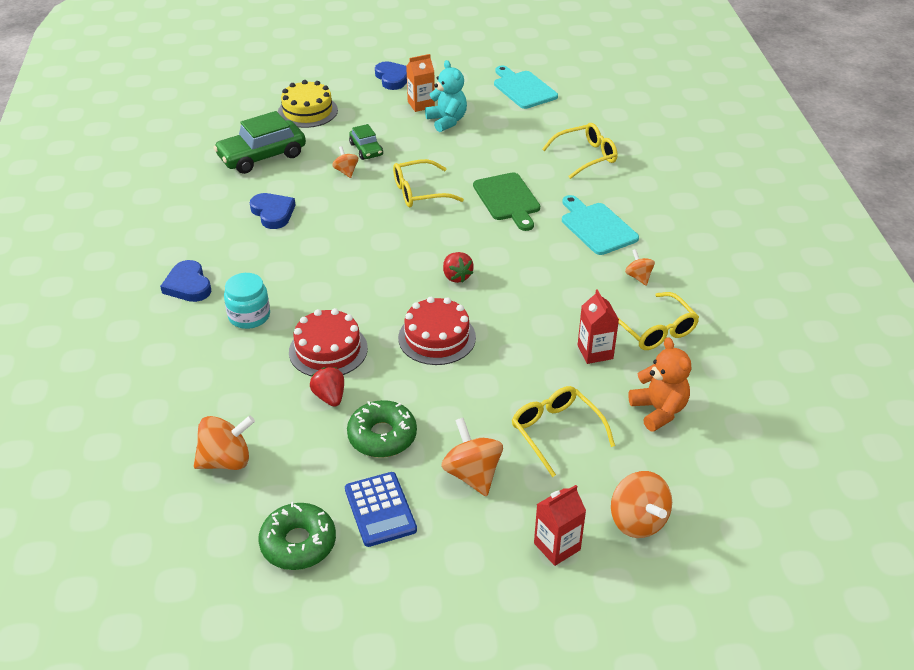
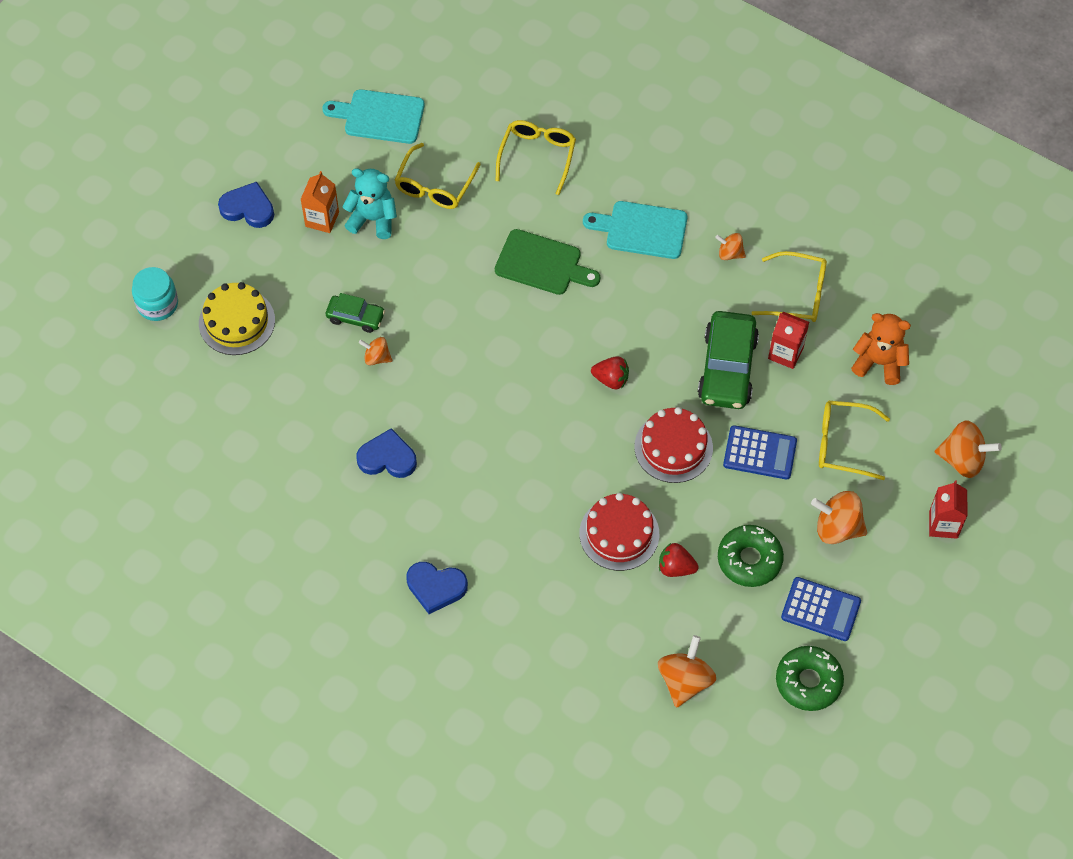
camera: 50 degrees left, 20 degrees up
green car [213,111,306,174] -> green car moved to [698,311,759,409]
turquoise jar [224,273,270,329] -> turquoise jar moved to [132,267,178,321]
yellow glasses [393,159,464,207] -> yellow glasses moved to [394,143,481,209]
none -> blue calculator [723,425,797,480]

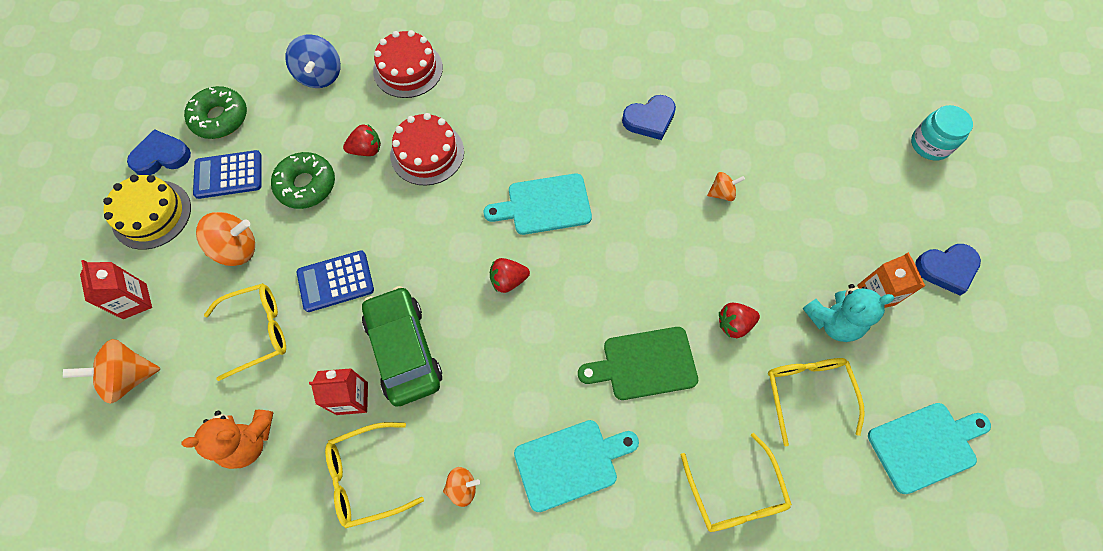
camera: 150 degrees right, 5 degrees up
yellow cake [199,282,275,355] -> yellow cake moved to [103,175,191,250]
green car [326,293,385,333] -> none
blue heart [406,562,468,614] -> blue heart moved to [127,129,191,175]
red cake [634,407,713,483] -> red cake moved to [373,30,443,98]
orange spinning top [658,635,716,708] -> blue spinning top [285,34,341,88]
none -> turquoise cutting board [484,173,592,235]
none -> red strawberry [719,303,760,338]

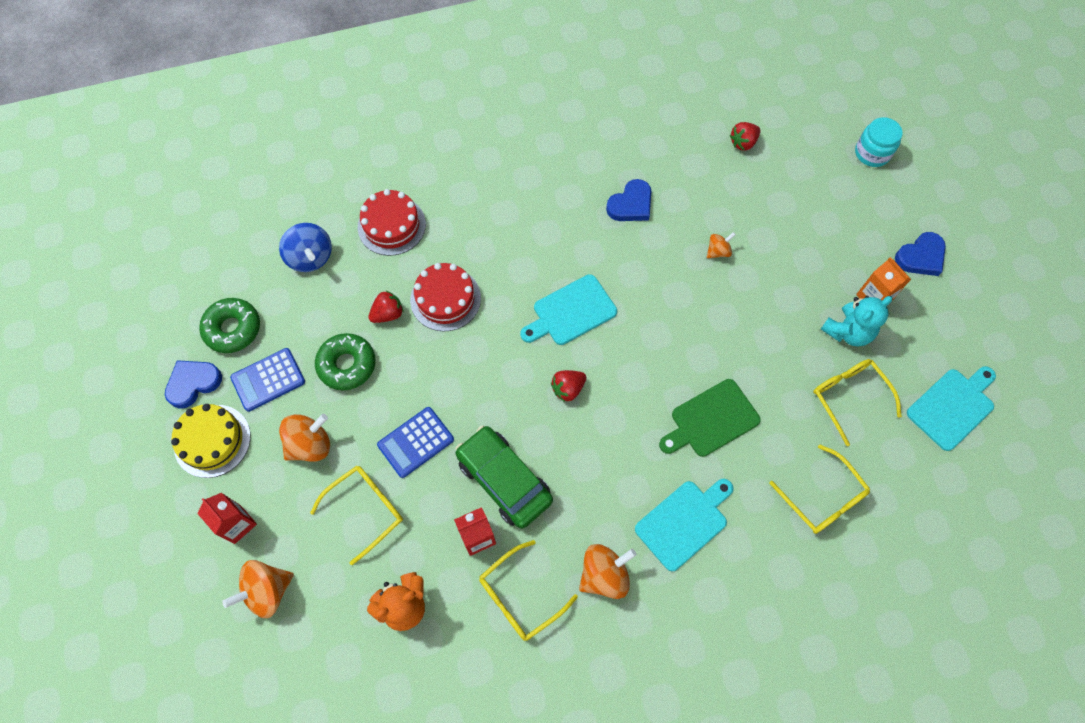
camera: 20 degrees left, 0 degrees up
orange spinning top [443,467,480,507] -> orange spinning top [579,544,637,599], size x1.75
red strawberry [719,303,760,338] -> red strawberry moved to [730,122,761,150]

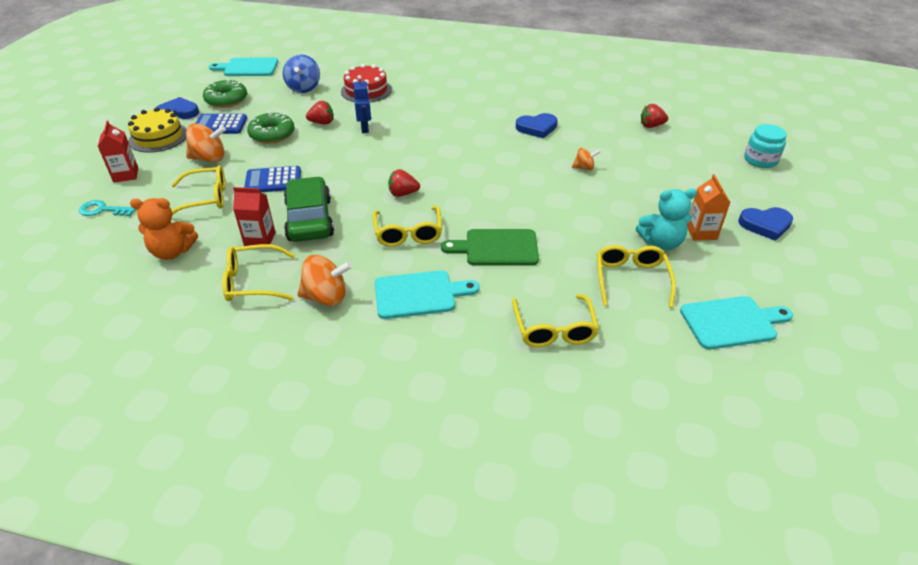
camera: 30 degrees right, 25 degrees down
orange spinning top [222,560,294,618] -> turquoise key [79,200,136,216]
red cake [410,263,481,332] -> blue robot [354,75,371,133]
turquoise cutting board [520,274,617,345] -> turquoise cutting board moved to [209,58,278,76]
none -> yellow glasses [373,206,442,247]

